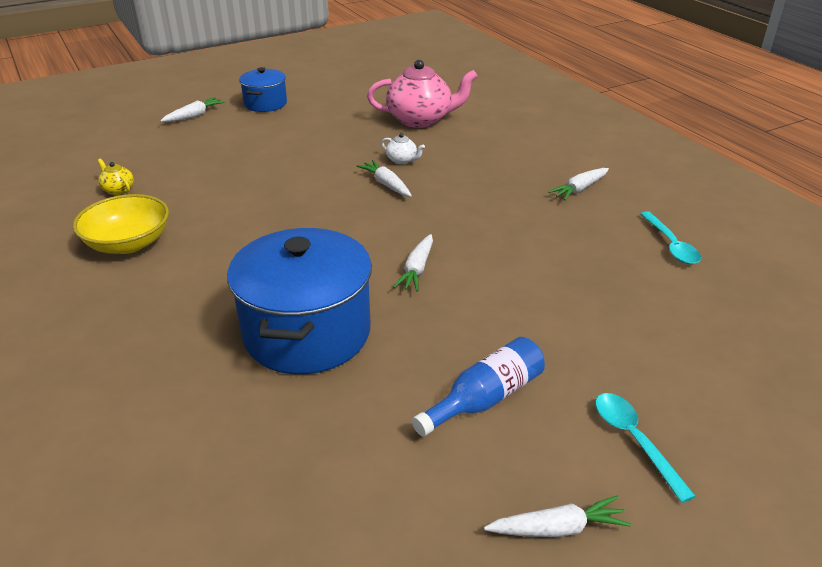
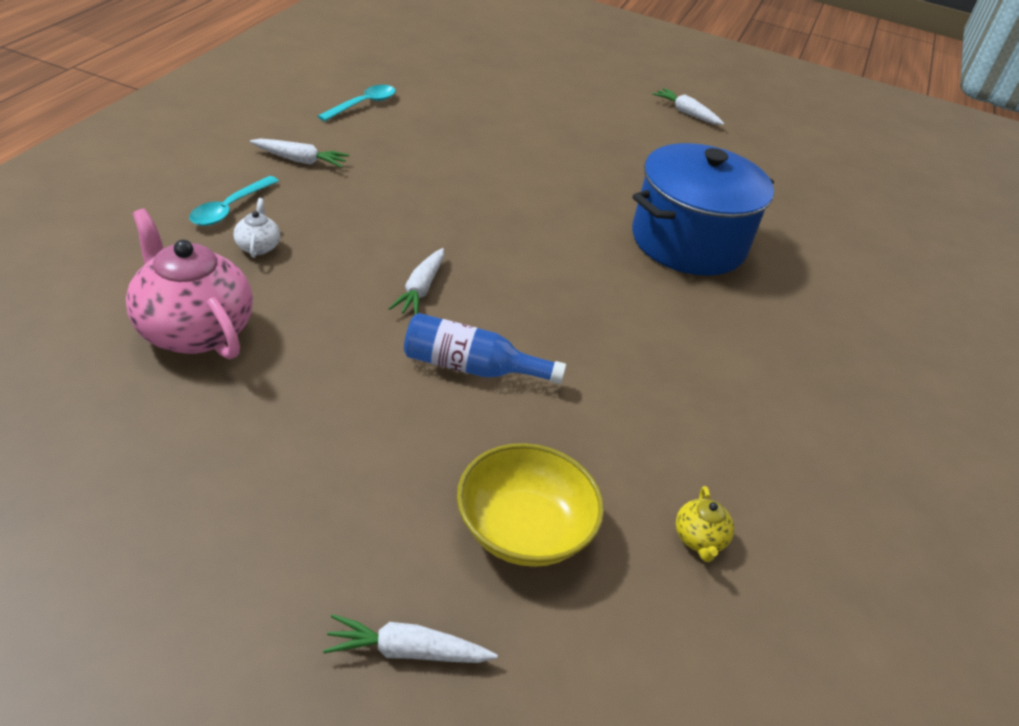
camera: 135 degrees left, 5 degrees up
yellow bowl [73,194,169,254] -> yellow bowl moved to [457,443,604,567]
blue pot [239,67,287,112] -> none
white teapot [381,133,425,164] -> white teapot moved to [234,198,280,258]
white carrot [393,234,433,292] -> none
blue bottle [412,337,545,437] -> blue bottle moved to [404,313,566,384]
turquoise spoon [595,393,696,503] -> turquoise spoon moved to [189,176,279,226]

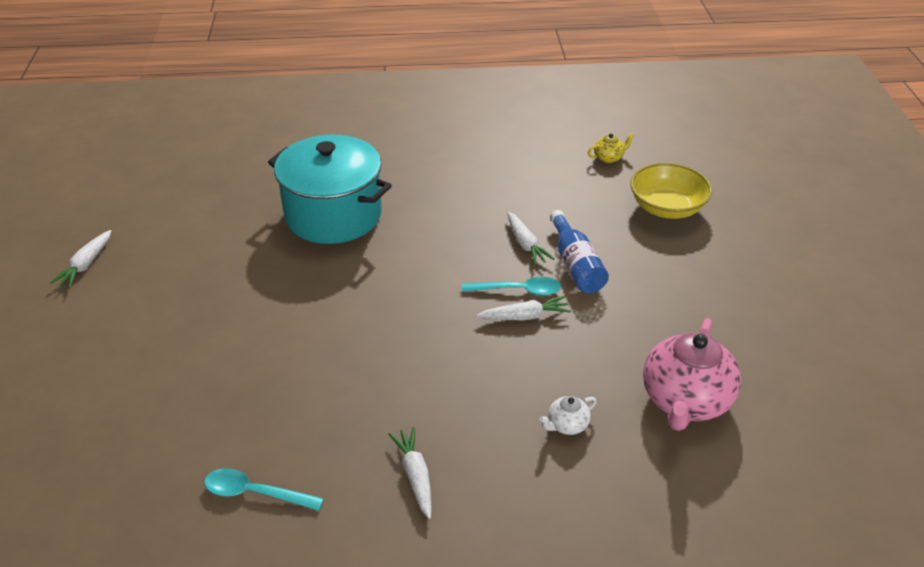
camera: 110 degrees left, 0 degrees up
turquoise spoon [189,176,279,226] -> turquoise spoon moved to [462,277,561,296]
white carrot [323,614,497,663] -> white carrot moved to [507,211,555,265]
blue pot [632,143,774,276] -> turquoise pot [268,135,392,244]

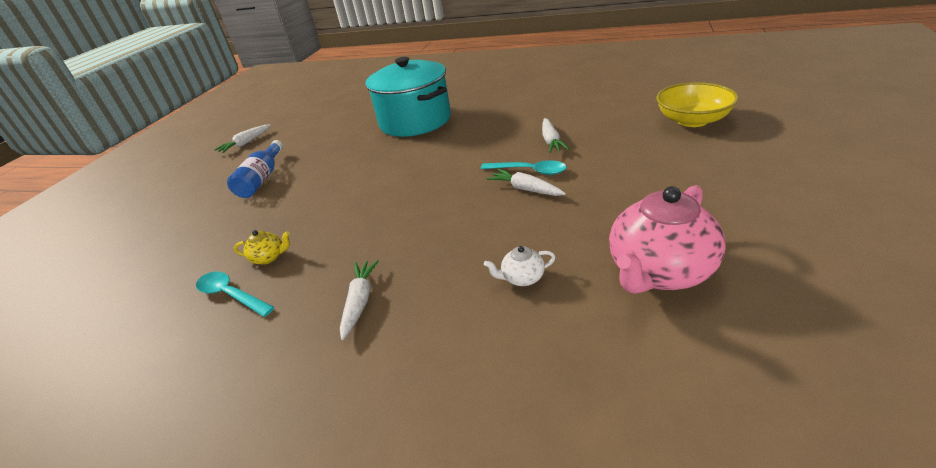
camera: 25 degrees right, 5 degrees down
white carrot [476,296,571,320] -> white carrot turned 150 degrees counterclockwise [487,169,566,196]
blue bottle [550,210,609,293] -> blue bottle moved to [227,140,283,198]
yellow teapot [588,133,635,163] -> yellow teapot moved to [234,230,290,265]

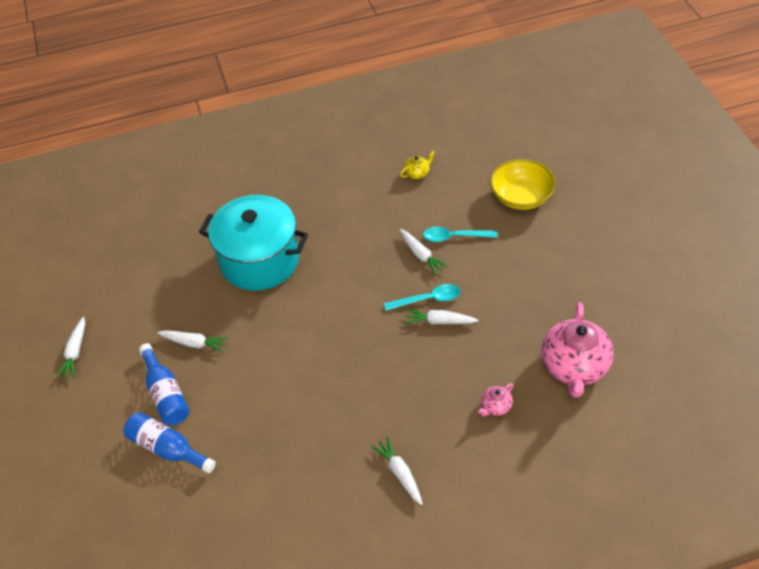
camera: 35 degrees left, 15 degrees up
turquoise spoon [196,271,274,317] -> turquoise spoon moved to [423,227,497,242]
yellow teapot [234,230,290,265] -> yellow teapot moved to [400,151,435,179]
white teapot [484,246,555,286] -> pink teapot [478,383,513,416]
none -> blue bottle [124,412,216,473]
none -> white carrot [157,330,228,353]

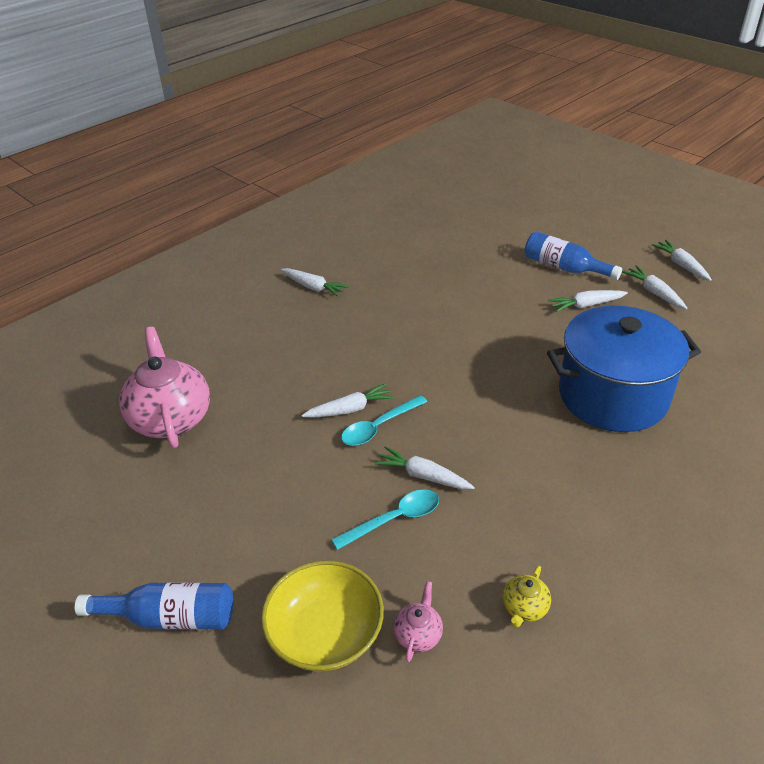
camera: 150 degrees right, 10 degrees down
blue bottle [124,412,216,473] -> blue bottle moved to [75,582,233,629]
turquoise pot [199,195,308,291] -> blue pot [547,306,701,432]
pink teapot [478,383,513,416] -> pink teapot moved to [394,581,443,662]
none -> white carrot [622,266,687,309]

